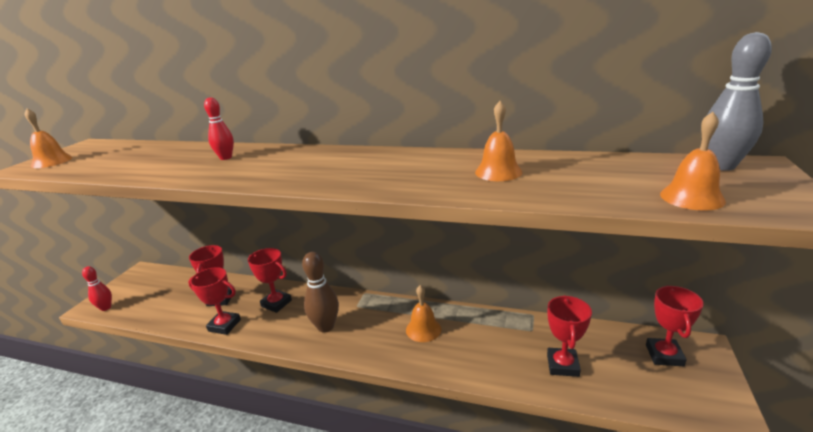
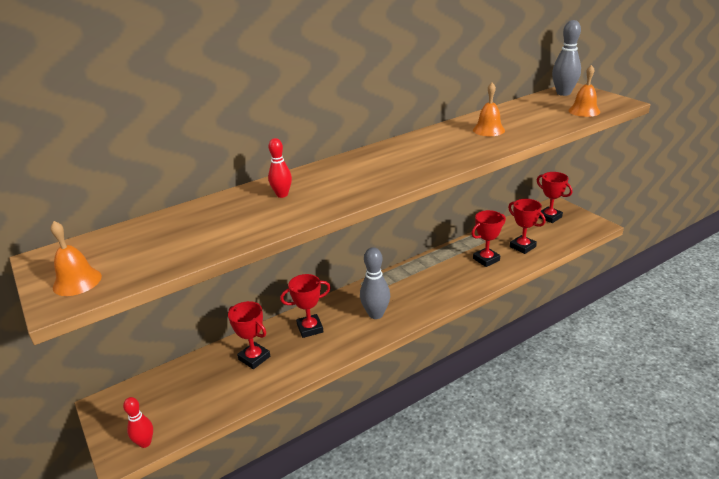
camera: 50 degrees left, 5 degrees up
red trophy [188,267,241,335] -> red trophy moved to [471,210,506,267]
brown bowling pin [302,252,339,332] -> grey bowling pin [360,247,390,319]
orange bell [406,285,441,342] -> none

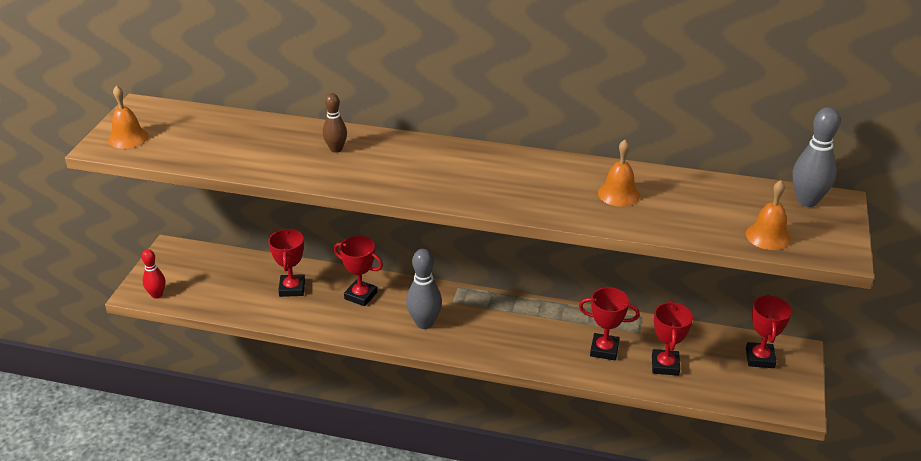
camera: 45 degrees right, 5 degrees up
red bowling pin [268,138,292,198] -> brown bowling pin [323,93,347,153]

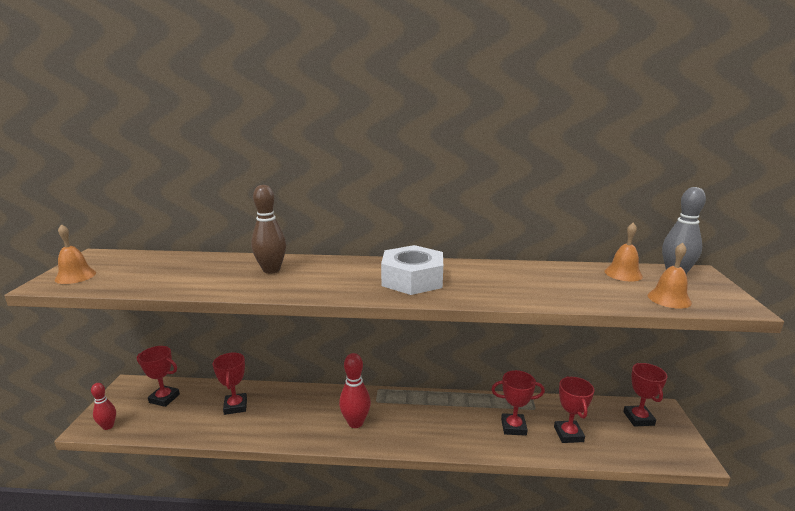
camera: 10 degrees left, 15 degrees down
brown bowling pin [323,93,347,153] -> brown bowling pin [251,185,286,274], size x1.57
red trophy [334,236,383,306] -> red trophy moved to [137,346,180,407]
grey bowling pin [406,249,442,329] -> red bowling pin [339,353,371,428]
orange bell [598,140,640,207] -> orange bell moved to [605,223,643,282]
none -> white nut [381,245,443,295]

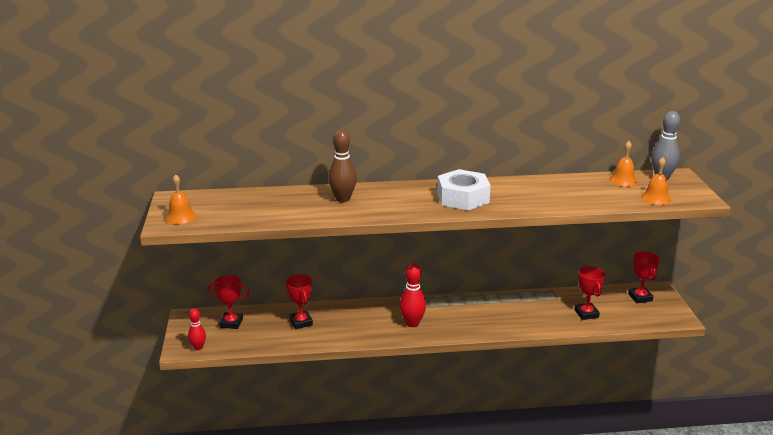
camera: 10 degrees left, 5 degrees up
red trophy [491,370,545,436] -> none

